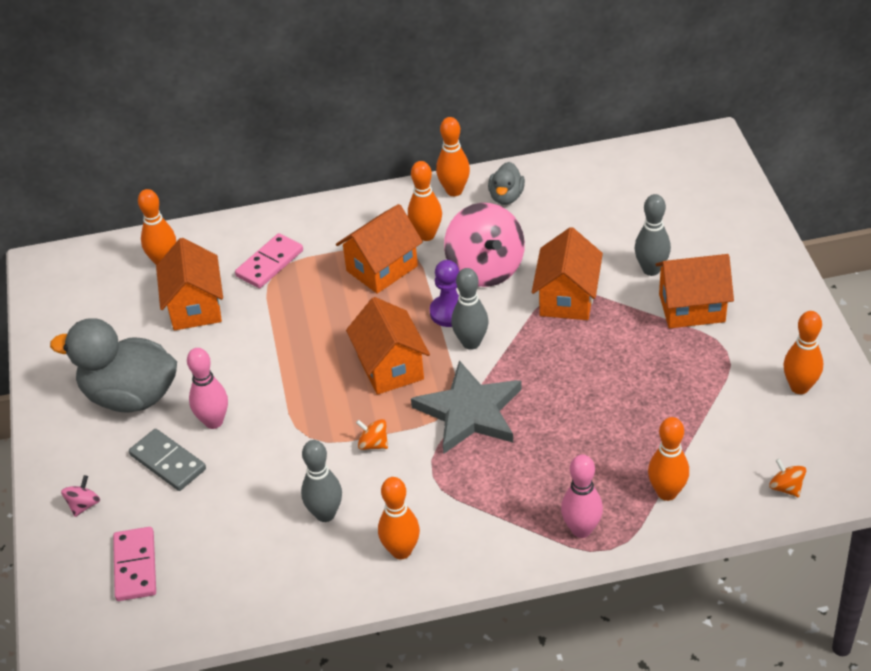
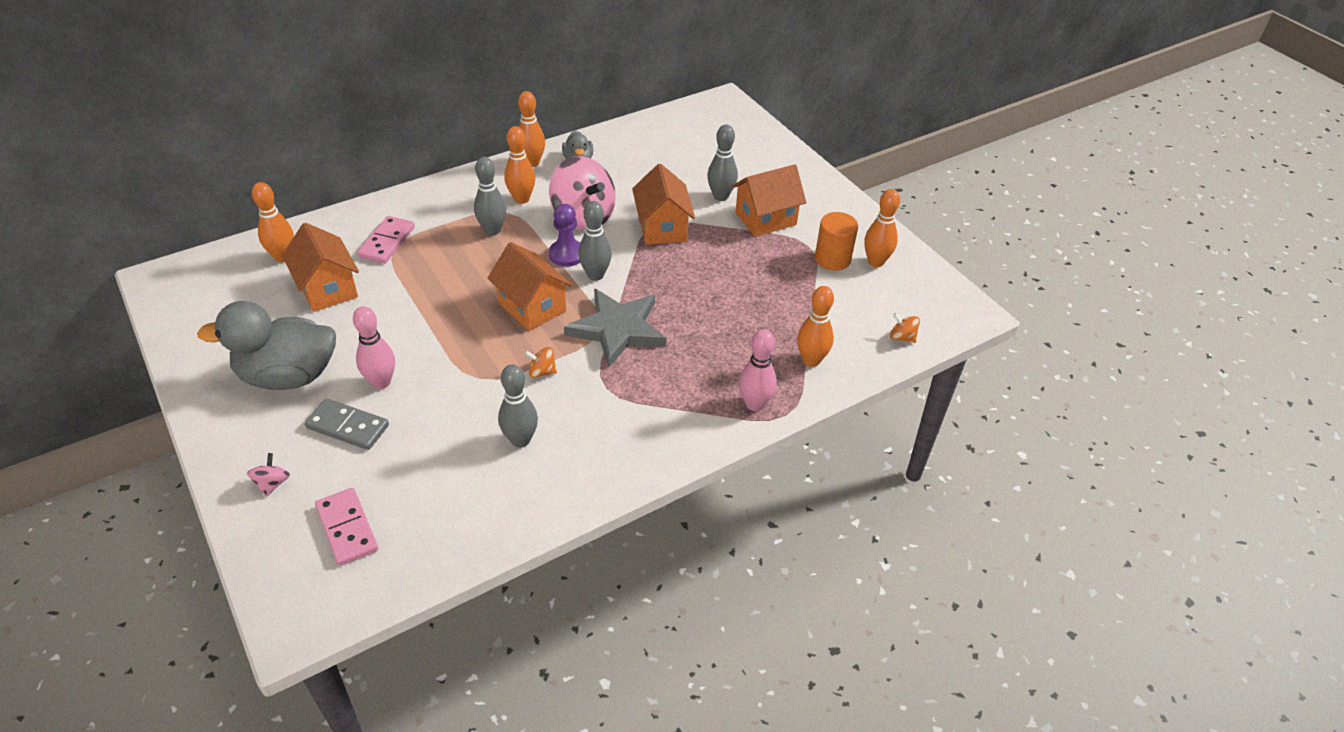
camera: 25 degrees left, 0 degrees up
orange house [336,204,423,294] -> grey bowling pin [474,157,506,236]
orange bowling pin [378,477,420,559] -> none
none -> orange cylinder [815,212,858,271]

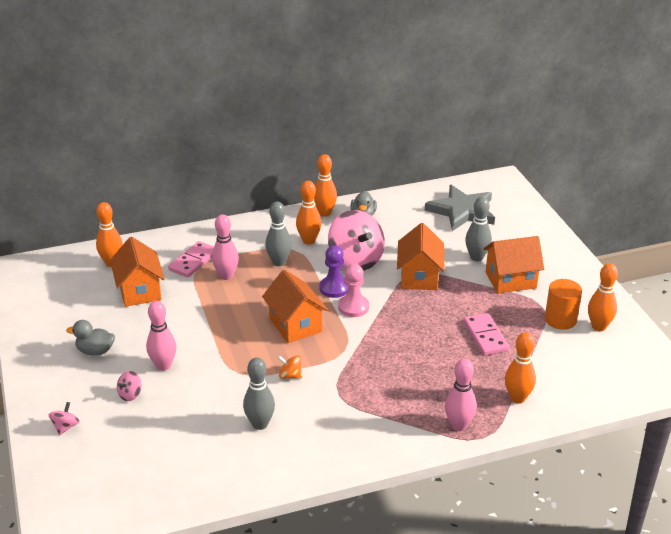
camera: 15 degrees right, 10 degrees down
grey duck [197,301,336,390] -> grey duck [66,320,115,356], size x0.49
grey domino [305,398,389,450] -> pink spinning top [117,371,142,401]
pink domino [315,488,378,566] -> pink domino moved to [463,313,509,356]
grey star [564,289,666,367] -> grey star moved to [425,185,495,231]
grey bowling pin [578,201,612,281] -> pink pawn [338,264,369,317]
orange spinning top [890,313,920,343] -> none
none -> pink bowling pin [212,214,239,280]

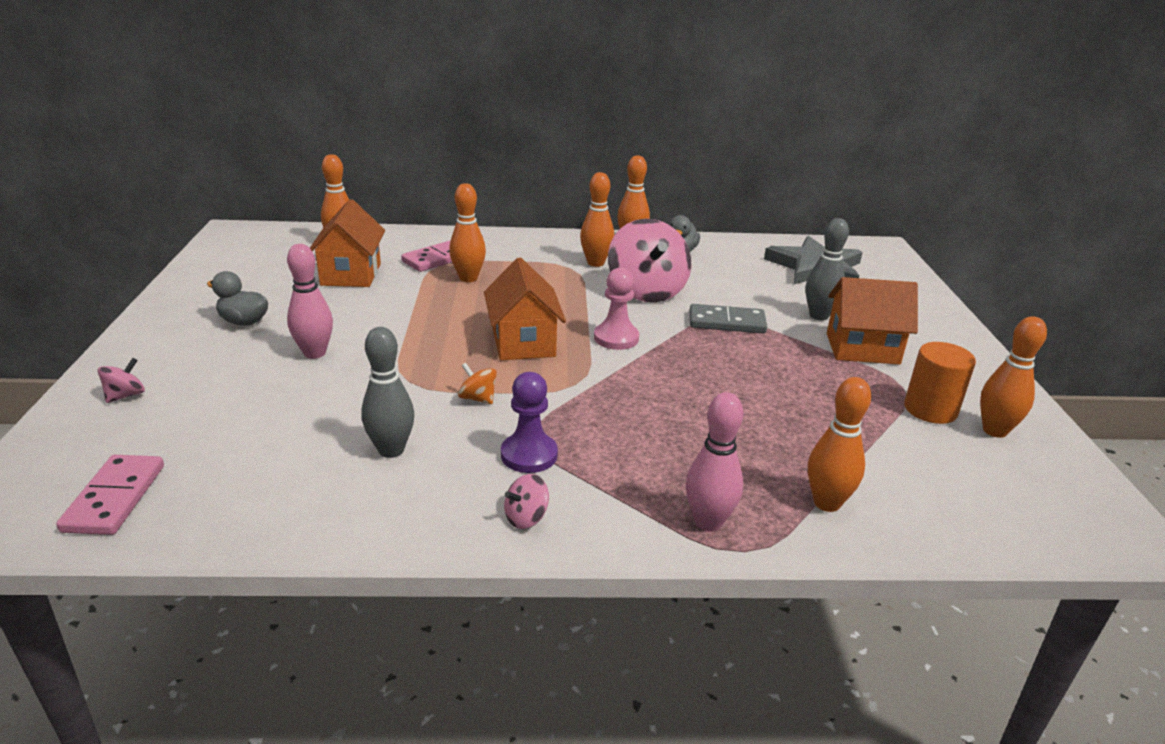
camera: 15 degrees right, 5 degrees down
pink spinning top [117,371,142,401] -> pink spinning top moved to [504,474,549,529]
pink bowling pin [212,214,239,280] -> orange bowling pin [449,183,486,282]
grey bowling pin [265,201,292,266] -> none
purple pawn [319,245,348,298] -> purple pawn moved to [501,372,558,473]
orange house [397,223,444,290] -> grey domino [690,304,767,333]
pink domino [463,313,509,356] -> pink domino moved to [56,455,164,535]

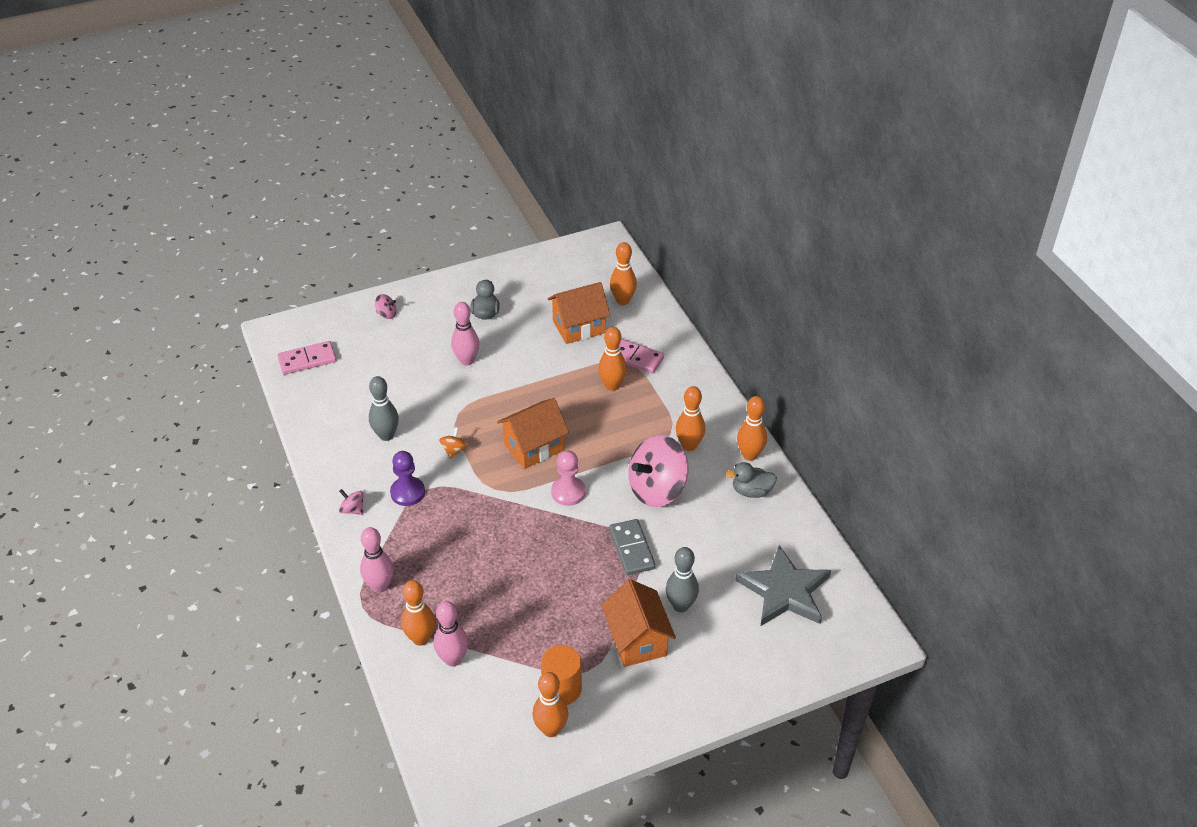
camera: 70 degrees right, 15 degrees up
none -> pink bowling pin [434,601,468,667]

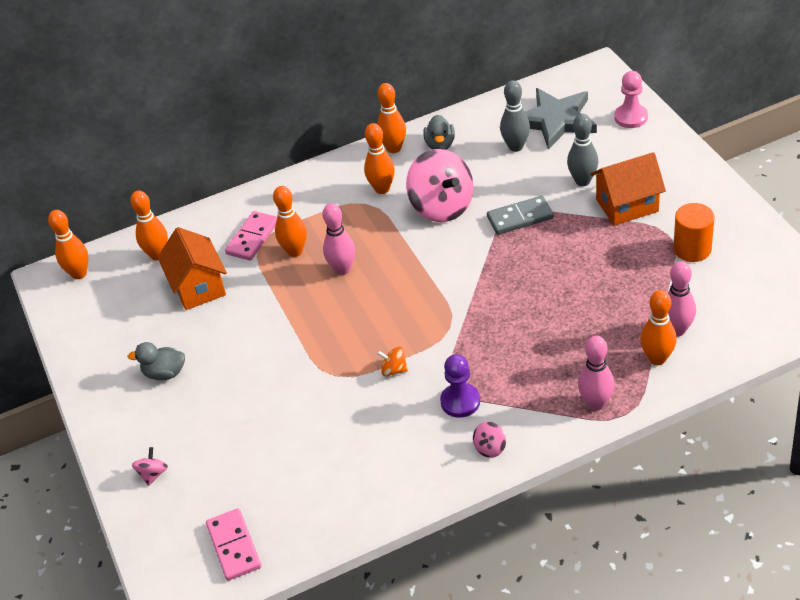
camera: 85 degrees left, 0 degrees up
grey bowling pin [369,376,399,441] -> grey bowling pin moved to [500,80,530,152]
pink bowling pin [451,302,479,365] -> pink bowling pin moved to [322,203,355,275]
orange house [497,398,569,469] -> none
orange bowling pin [532,672,568,737] -> orange bowling pin moved to [48,210,88,279]
pink pawn [551,450,586,506] -> pink pawn moved to [614,71,648,128]

